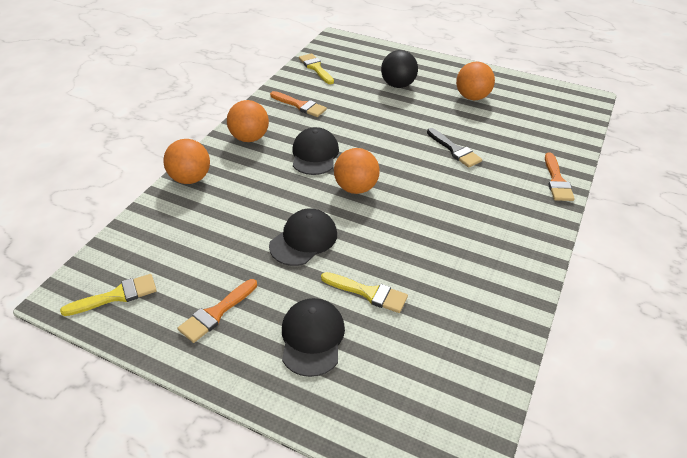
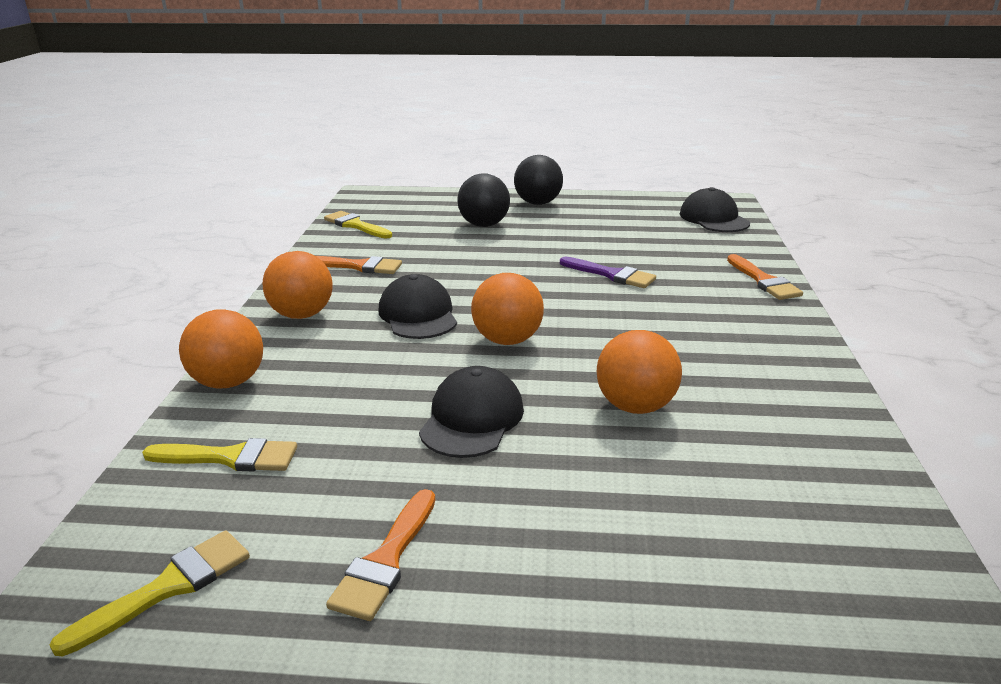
camera: 20 degrees left, 15 degrees down
black cap [282,298,345,377] -> black cap moved to [680,187,750,232]
yellow brush [321,272,408,313] -> yellow brush moved to [142,438,297,471]
black brush [427,128,482,168] -> purple brush [560,257,656,288]
orange ball [456,62,495,100] -> orange ball moved to [597,330,682,414]
none -> black ball [514,155,563,205]

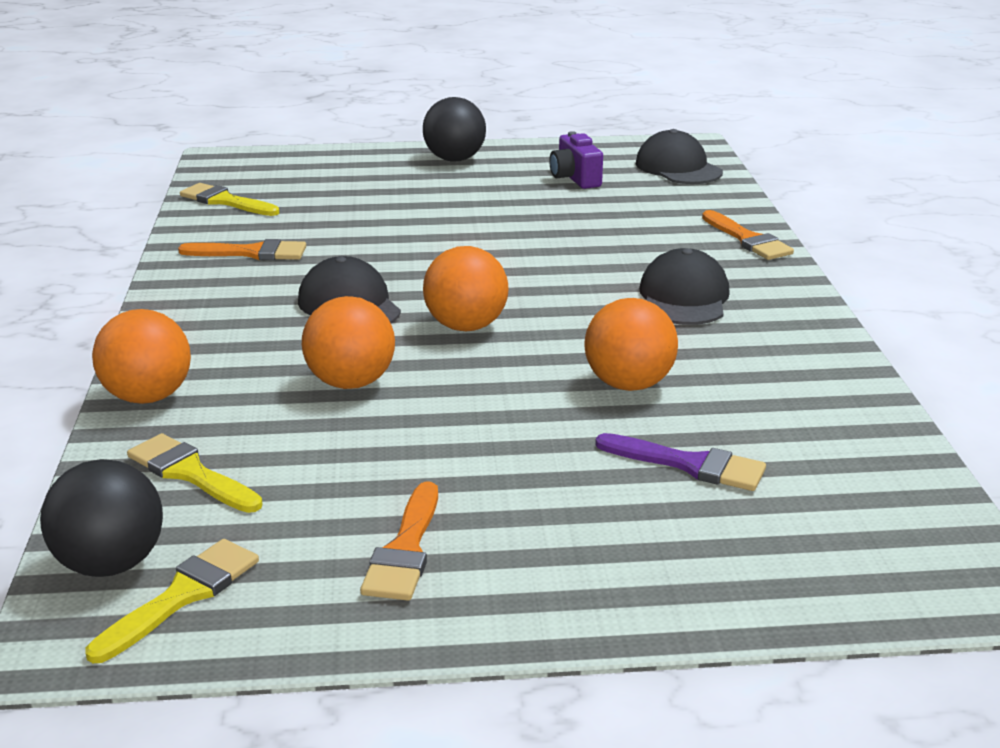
camera: 10 degrees left, 0 degrees up
yellow brush [142,438,297,471] -> yellow brush turned 135 degrees counterclockwise [127,433,262,513]
orange ball [263,251,333,319] -> orange ball moved to [302,296,395,389]
black cap [419,366,524,458] -> black cap moved to [639,248,730,325]
black ball [457,173,510,227] -> black ball moved to [40,459,163,577]
purple brush [560,257,656,288] -> purple brush moved to [595,433,766,491]
none -> purple camera [549,131,603,189]

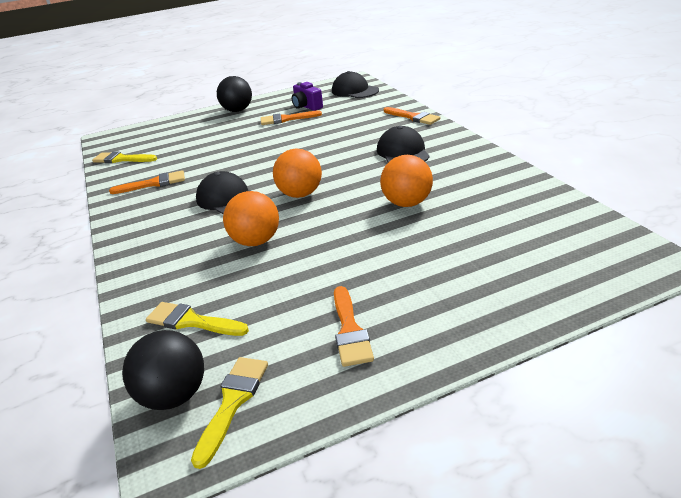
camera: 15 degrees left, 5 degrees up
orange ball [92,309,191,404] -> none
purple brush [595,433,766,491] -> none
none -> orange brush [261,110,322,125]

